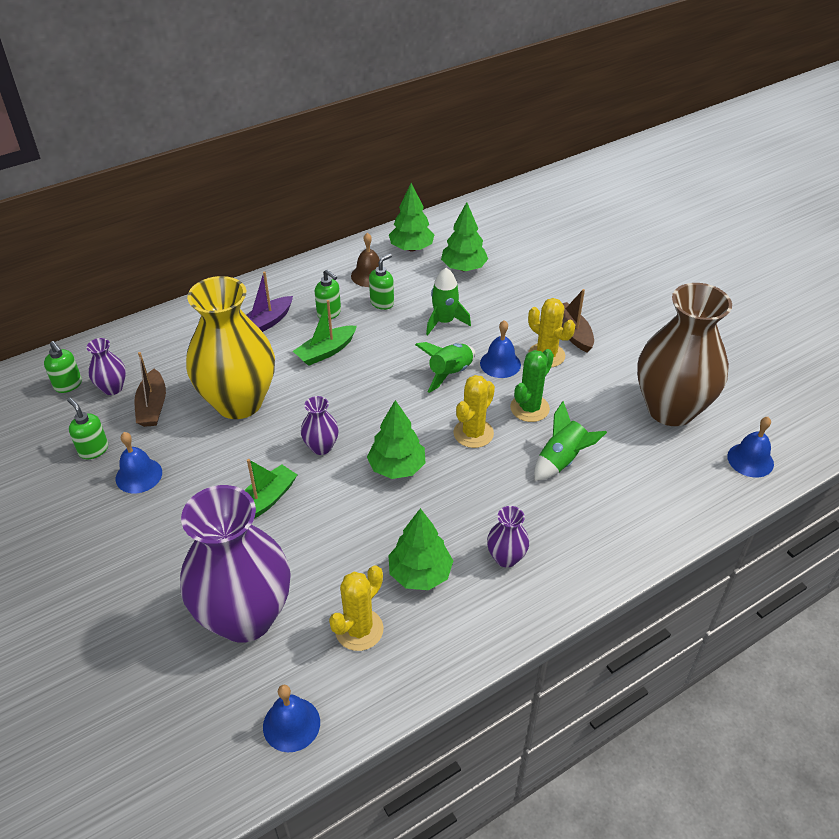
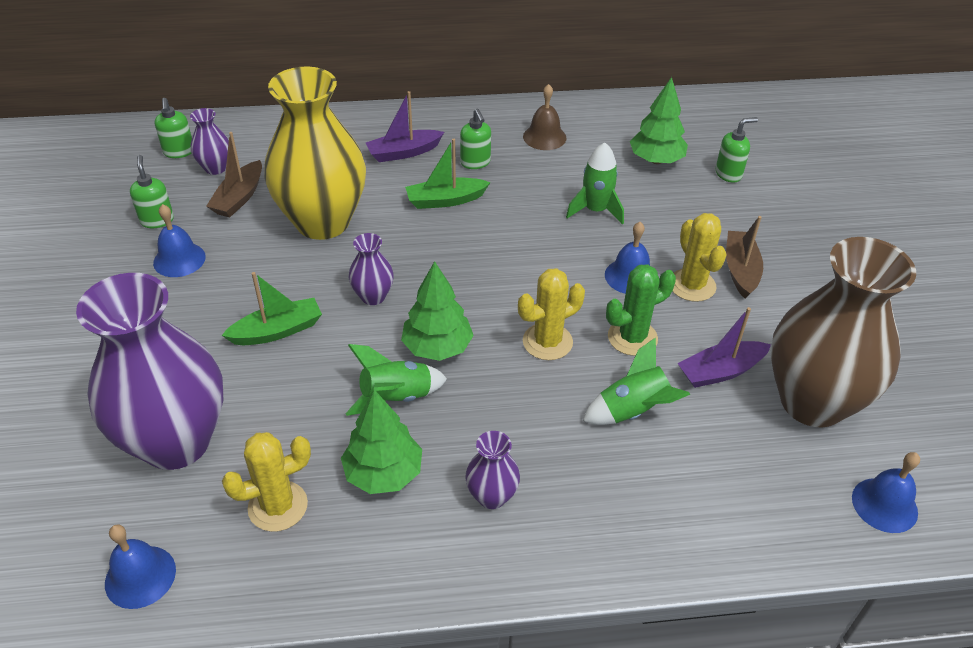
camera: 25 degrees right, 0 degrees up
green soap dispenser [369,254,394,310] -> green soap dispenser moved to [715,117,758,183]
green tree [389,183,435,251] -> none
green rocket [415,342,475,393] -> green rocket moved to [345,344,447,416]
none -> purple boat [678,307,771,388]

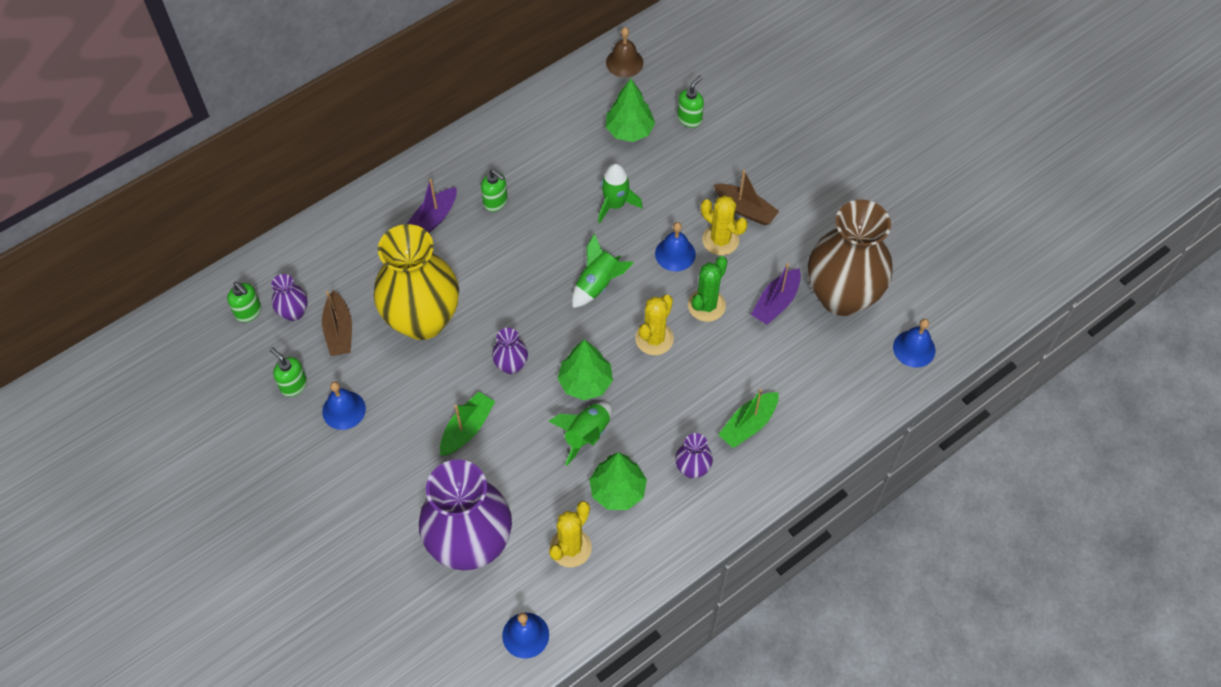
camera: 30 degrees left, 15 degrees up
green boat [405,139,491,209] -> green boat moved to [718,389,779,448]
brown bell [523,84,566,150] -> brown bell moved to [606,27,643,77]
green rocket [583,337,690,425] -> green rocket moved to [572,234,634,308]
brown boat [726,216,763,299] -> brown boat turned 150 degrees clockwise [713,170,779,225]

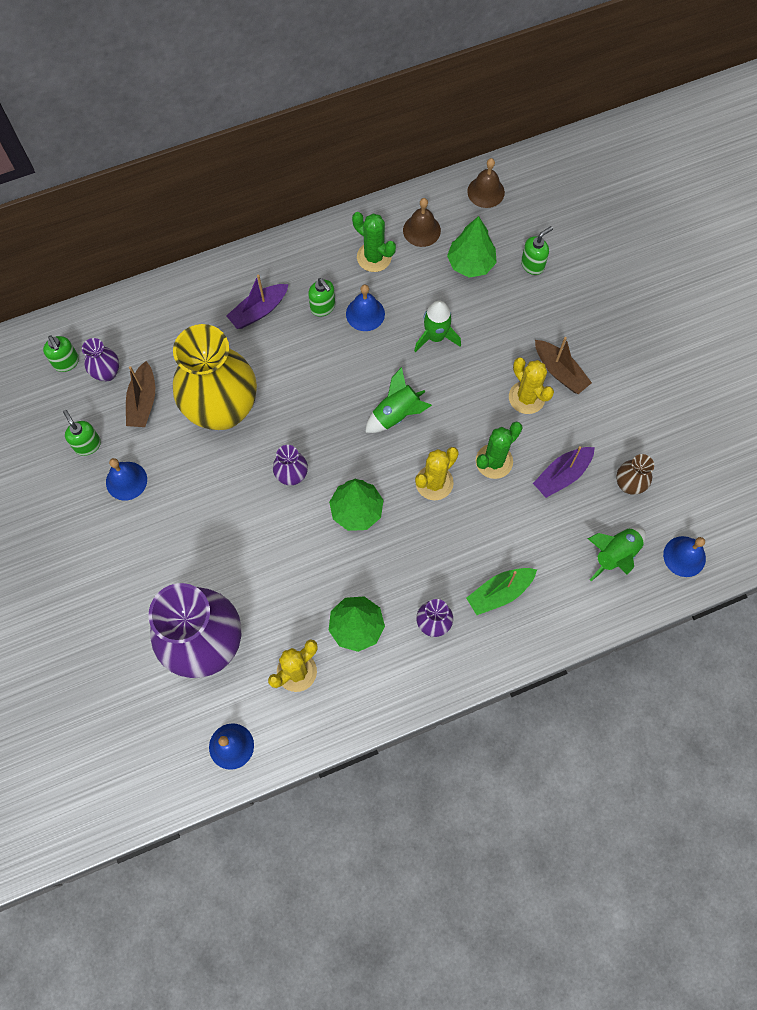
camera: 15 degrees right, 10 degrees up
green boat [440,392,495,456] -> none
green rocket [549,402,612,466] -> green rocket moved to [588,528,646,581]
blue bell [655,222,696,272] -> blue bell moved to [346,284,385,331]
brown vase [808,200,893,316] -> brown vase [616,454,654,495], size x0.42
none -> green cactus [352,212,396,272]
none -> brown bell [403,198,441,247]

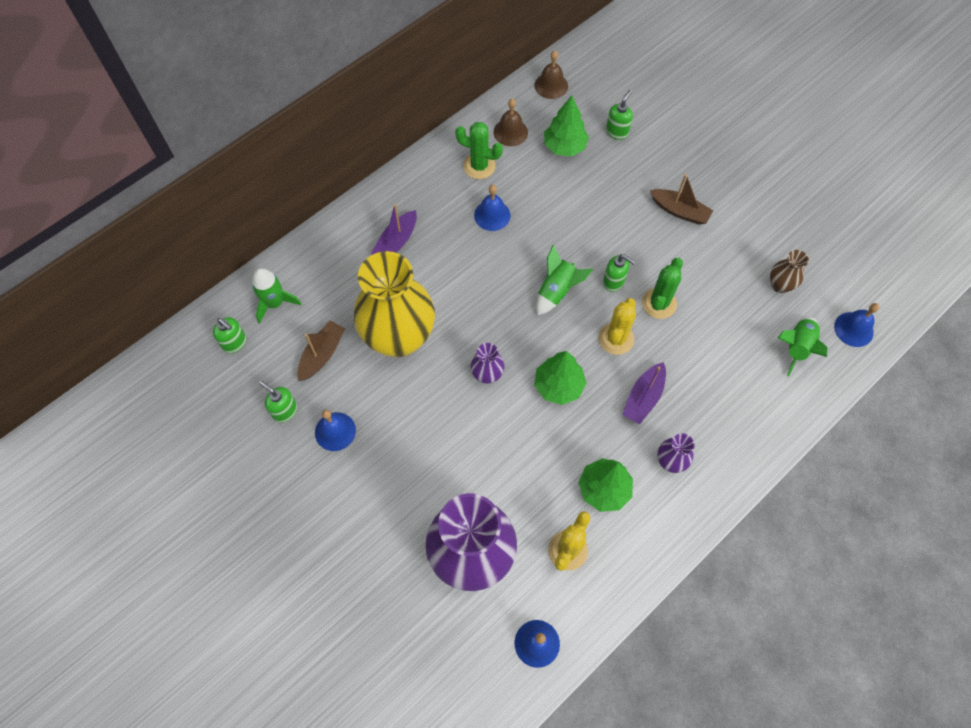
camera: 20 degrees left, 5 degrees down
purple vase [82,338,119,381] -> none
brown boat [126,361,155,427] -> brown boat turned 135 degrees counterclockwise [297,321,345,381]
green soap dispenser [308,278,335,317] -> green soap dispenser moved to [603,254,636,292]
green rocket [414,300,461,352] -> green rocket moved to [252,268,301,323]
green boat [466,568,537,615] -> none
yellow cactus [509,358,554,414] -> none
purple boat [533,446,595,498] -> purple boat moved to [622,362,666,425]

